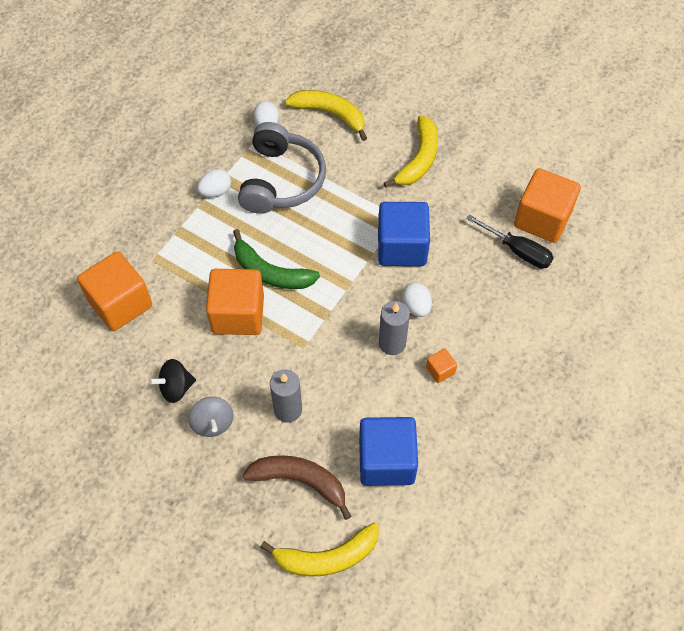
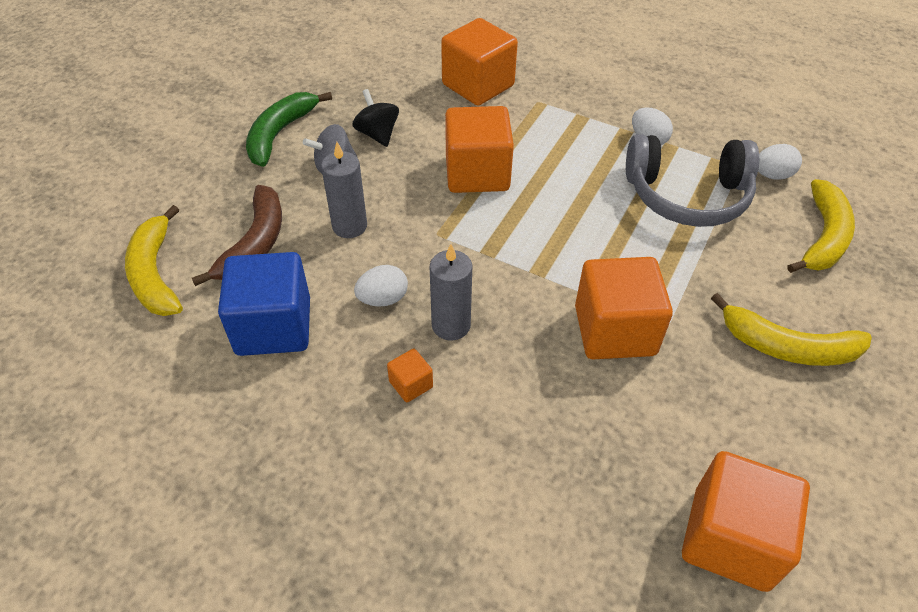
camera: 85 degrees right, 10 degrees down
green banana [233,229,320,289] -> green banana moved to [246,92,332,167]
blue cube [378,202,430,266] -> orange cube [575,257,673,359]
white egg [402,282,432,317] -> white egg moved to [354,265,408,307]
black screwdriver [466,214,554,269] -> none

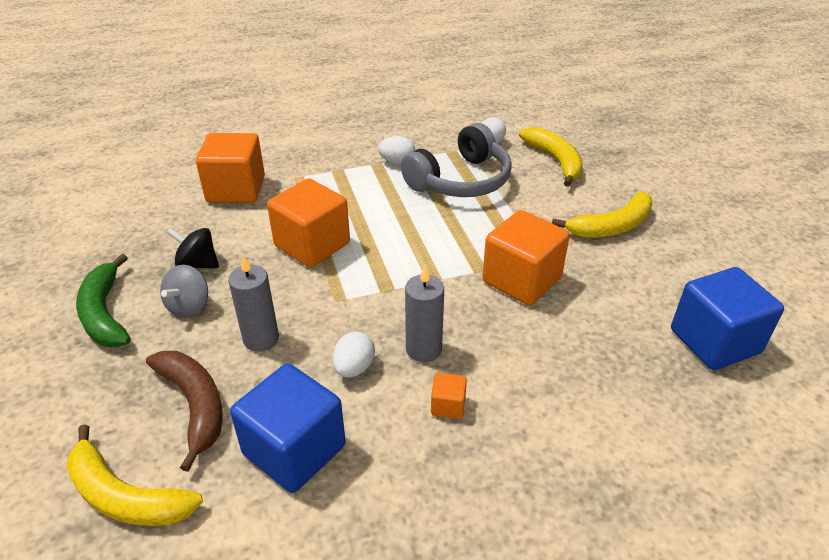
camera: 45 degrees left, 10 degrees down
orange cube [682,451,810,592] -> blue cube [671,267,784,370]

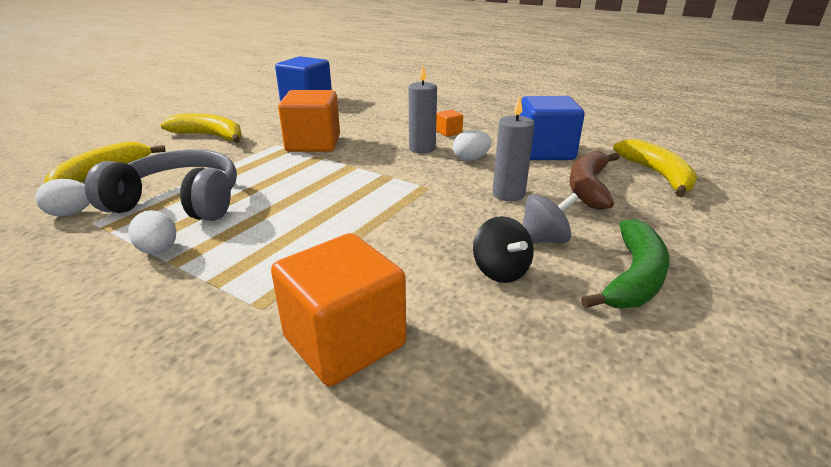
camera: 130 degrees left, 10 degrees down
orange cube [267,179,350,267] -> none

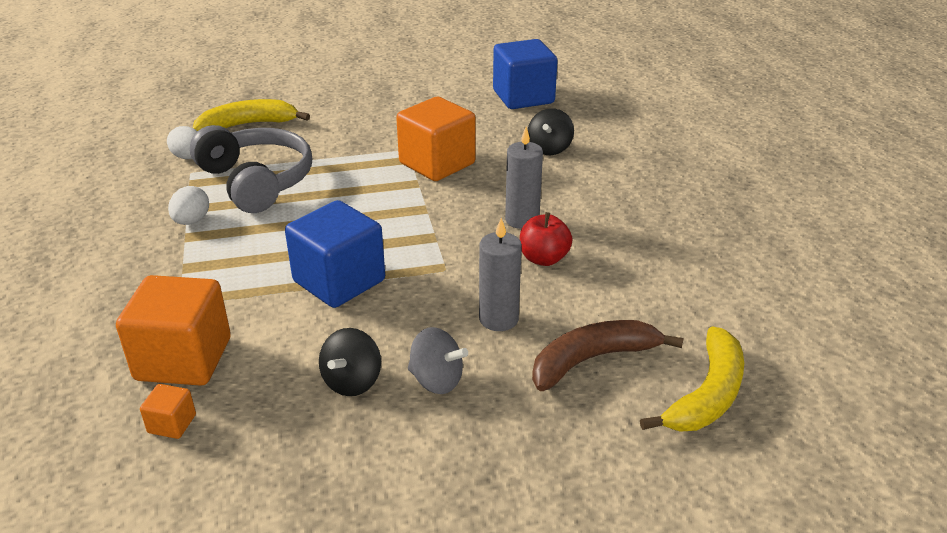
camera: 45 degrees right, 5 degrees up
yellow banana [161,113,242,143] -> none
orange cube [436,110,463,137] -> orange cube moved to [140,384,196,439]
white egg [453,130,492,161] -> red apple [520,212,573,266]
blue cube [520,96,585,160] -> blue cube moved to [285,200,385,308]
green banana [581,219,670,308] -> none
none -> black spinning top [528,108,574,155]

